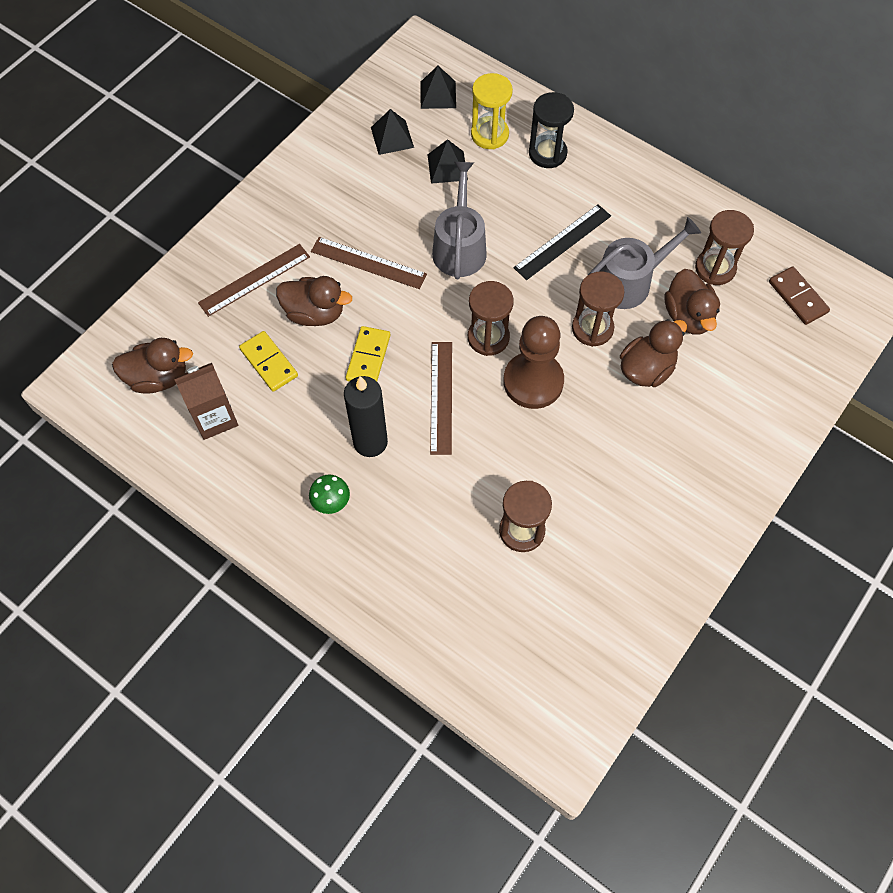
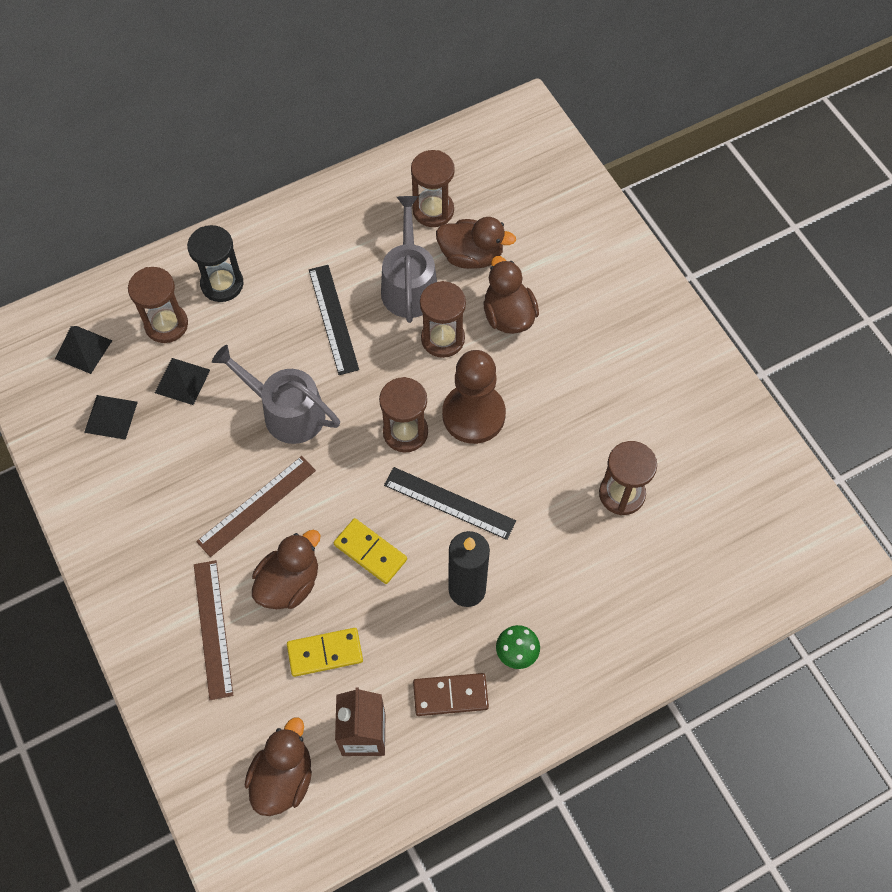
camera: 65 degrees left, 0 degrees up
brown ruler [430,342,452,455] -> black ruler [384,467,516,540]
yellow hourglass [471,73,513,149] -> brown hourglass [128,267,188,343]
brown domino [769,266,830,325] -> brown domino moved to [413,673,489,716]

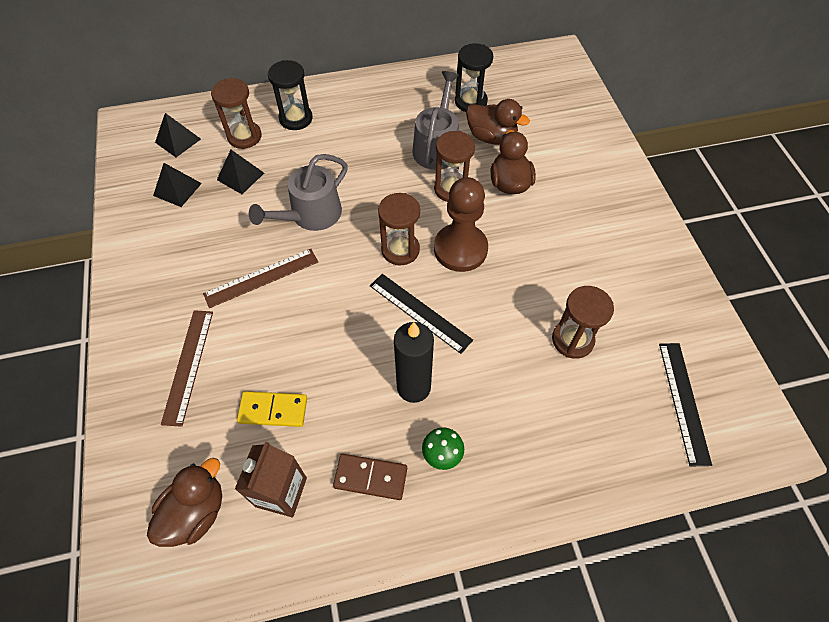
camera: 15 degrees right, 5 degrees down
grey watering can [212,345,340,444] -> grey watering can turned 90 degrees counterclockwise [249,154,348,231]
brown duck [252,530,320,609] -> none
black ruler [309,265,359,375] -> black ruler moved to [659,343,712,466]
yellow domino [333,518,407,584] -> none
brown hourglass [411,150,455,227] -> black hourglass [455,43,493,112]

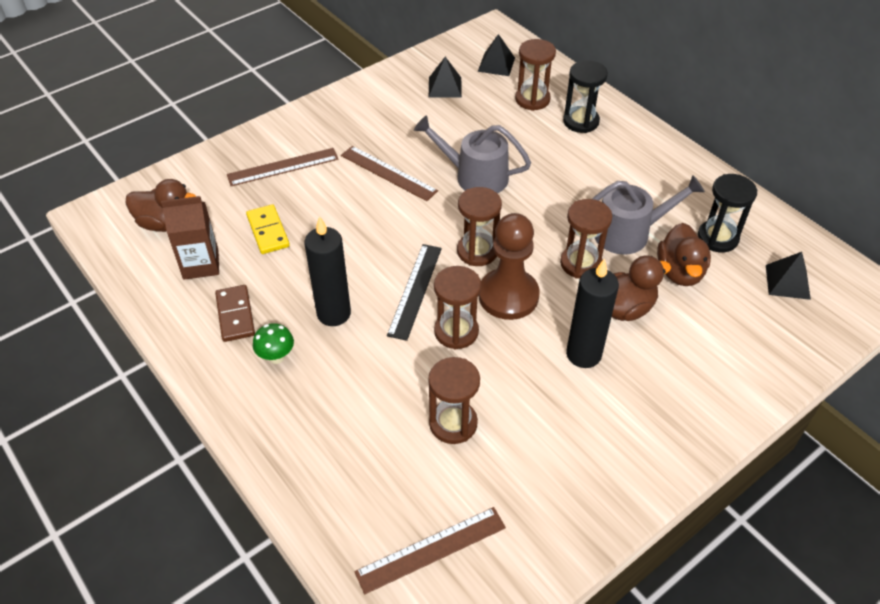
camera: 65 degrees right, 10 degrees down
black pyramid [217,150,264,194] -> black pyramid moved to [766,252,811,300]
black ruler [659,343,712,466] -> brown ruler [354,507,506,594]
none -> brown hourglass [434,266,481,349]
none -> black candle [566,258,619,368]

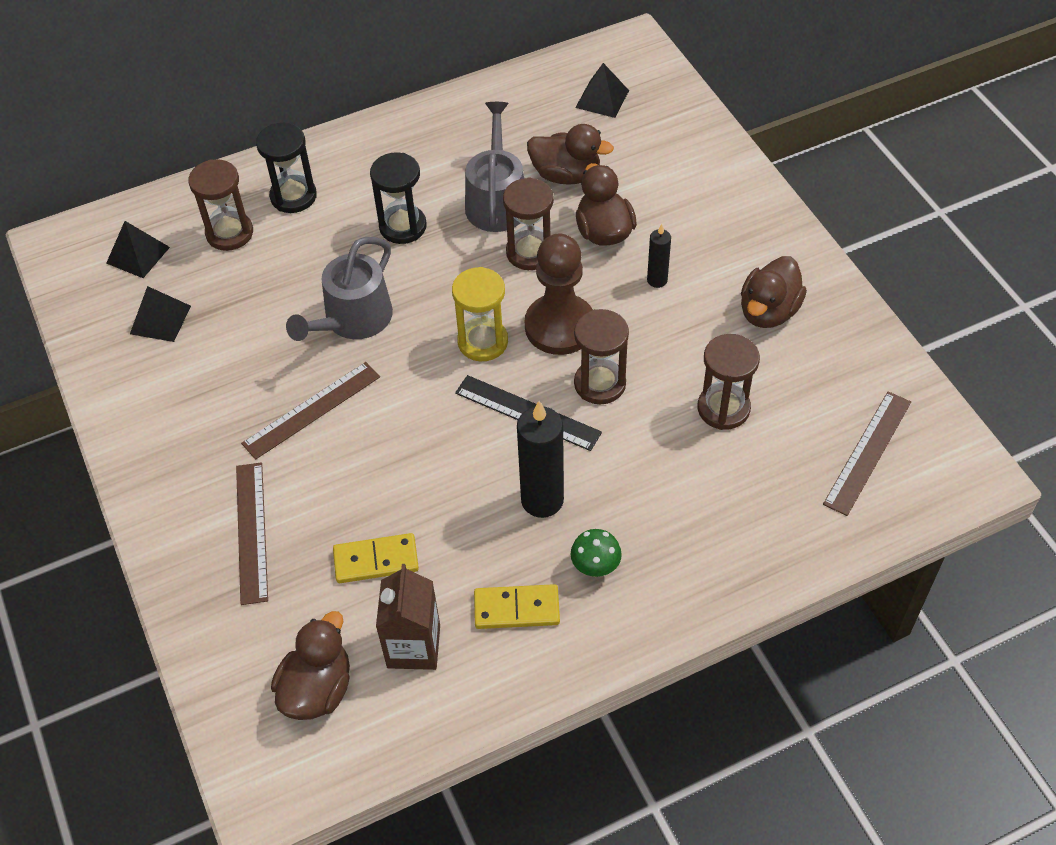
camera: 75 degrees left, 5 degrees up
brown domino [215,285,255,342] -> yellow domino [474,584,560,629]
brown ruler [354,507,506,594] -> brown ruler turned 45 degrees clockwise [823,391,911,516]
brown hourglass [457,187,502,266] -> yellow hourglass [452,267,508,361]
black candle [566,258,619,368] -> black candle [647,224,671,288], size x0.54
black hourglass [698,174,757,252] -> black hourglass moved to [370,152,426,244]
none -> brown duck [741,256,807,328]

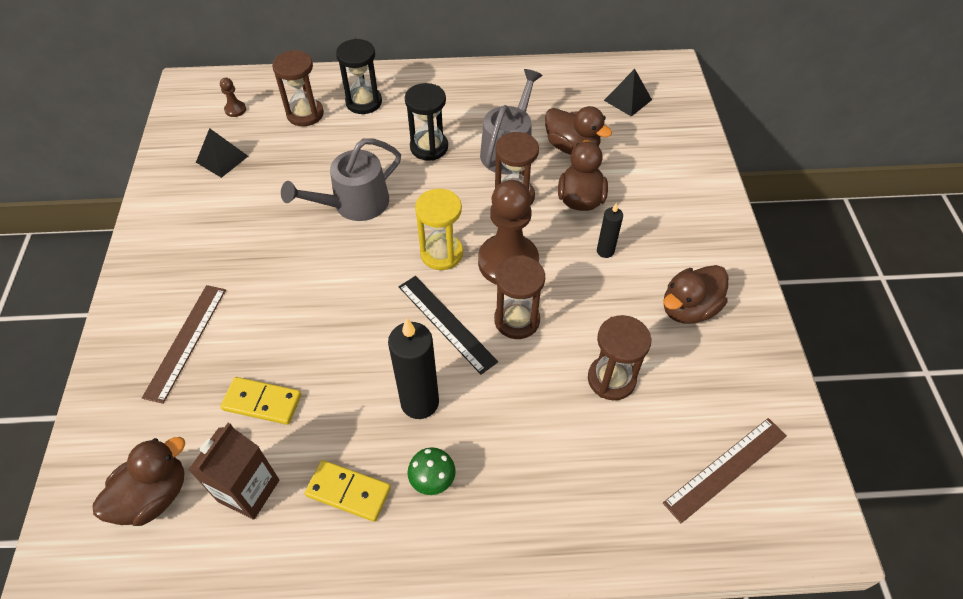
camera: 20 degrees right, 0 degrees up
black pyramid [106,221,170,278] -> brown pawn [220,78,246,117]
brown ruler [241,362,380,460] -> none

